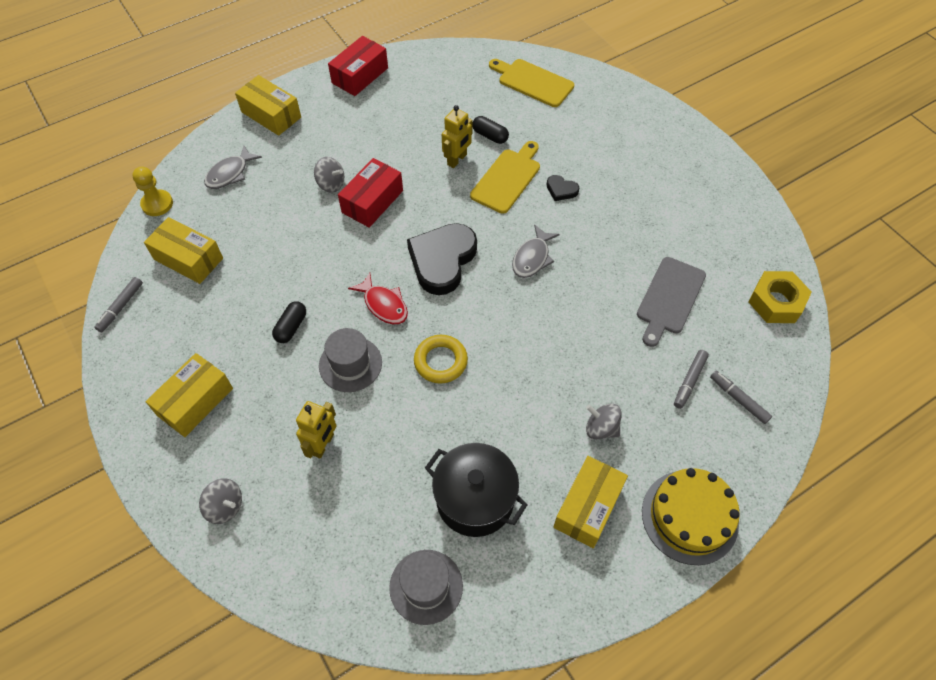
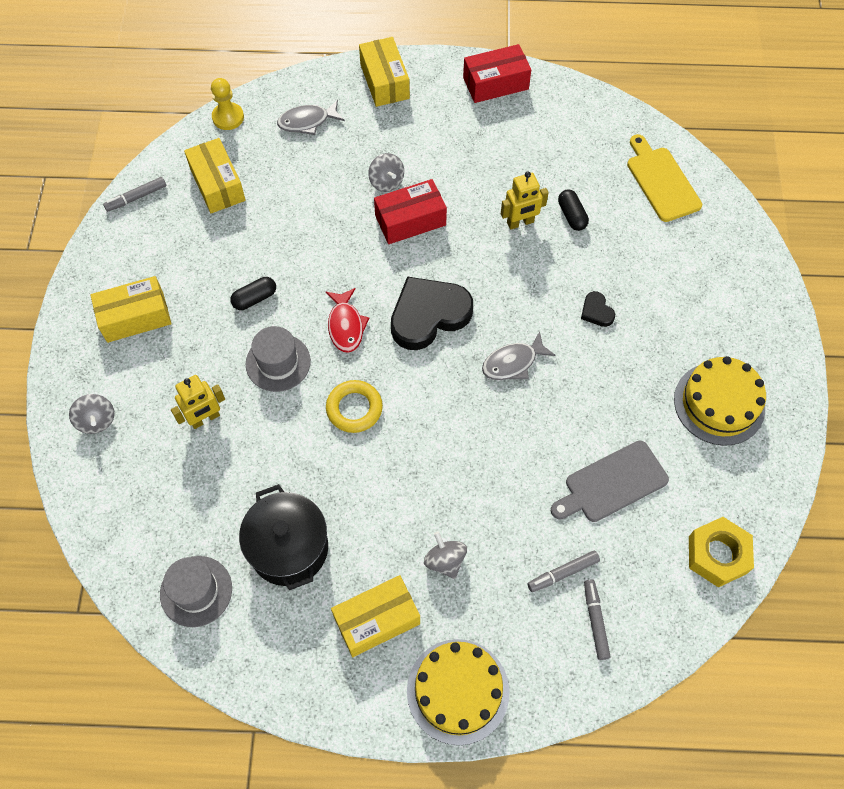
camera: 35 degrees right, 5 degrees up
yellow cutting board [470,141,540,214] -> none
none -> yellow cake [674,356,766,446]

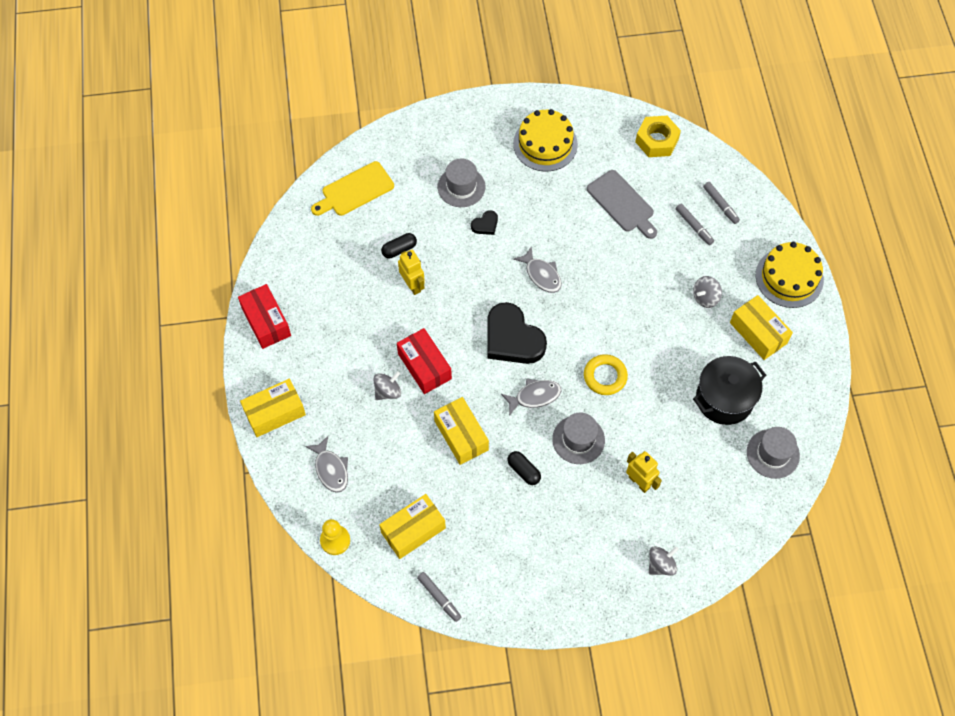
camera: 100 degrees left, 0 degrees up
yellow box [90,276,171,343] -> yellow box moved to [434,397,489,465]
red fish [326,288,369,353] -> grey fish [501,378,561,416]
grey marker [584,579,611,660] -> grey marker turned 105 degrees counterclockwise [703,182,740,224]
none -> grey hat [438,159,485,207]

